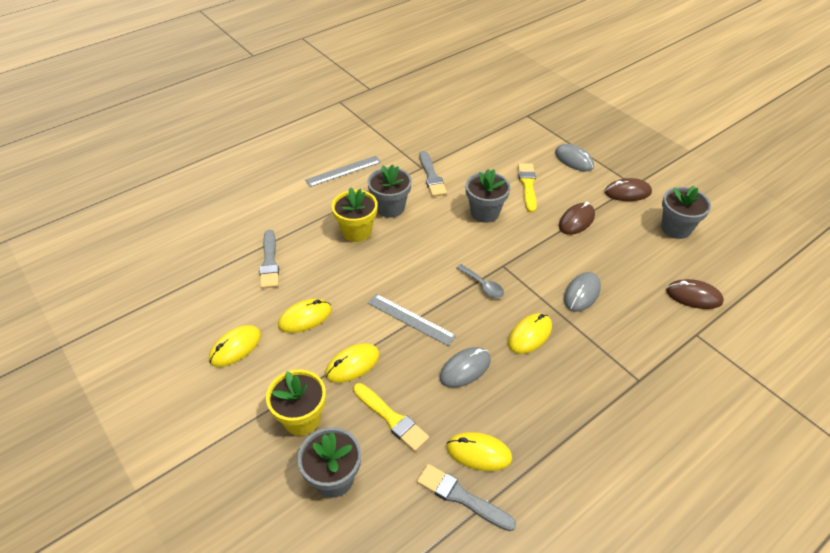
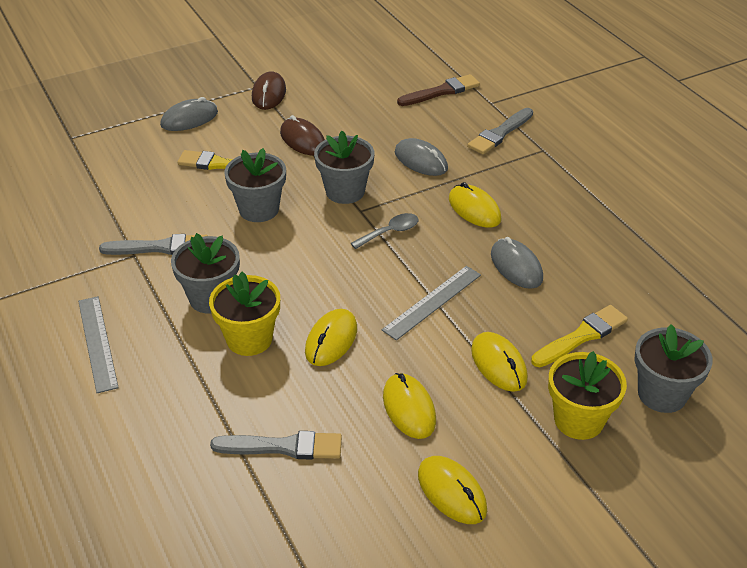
camera: 80 degrees left, 5 degrees down
grey brush [417,464,516,531] -> grey brush moved to [467,108,533,154]
yellow mouse [446,432,512,471] -> yellow mouse moved to [305,309,357,366]
grey flower pot [661,186,711,239] -> grey flower pot moved to [314,131,374,204]
brown mouse [666,279,724,309] -> brown brush [397,74,480,106]

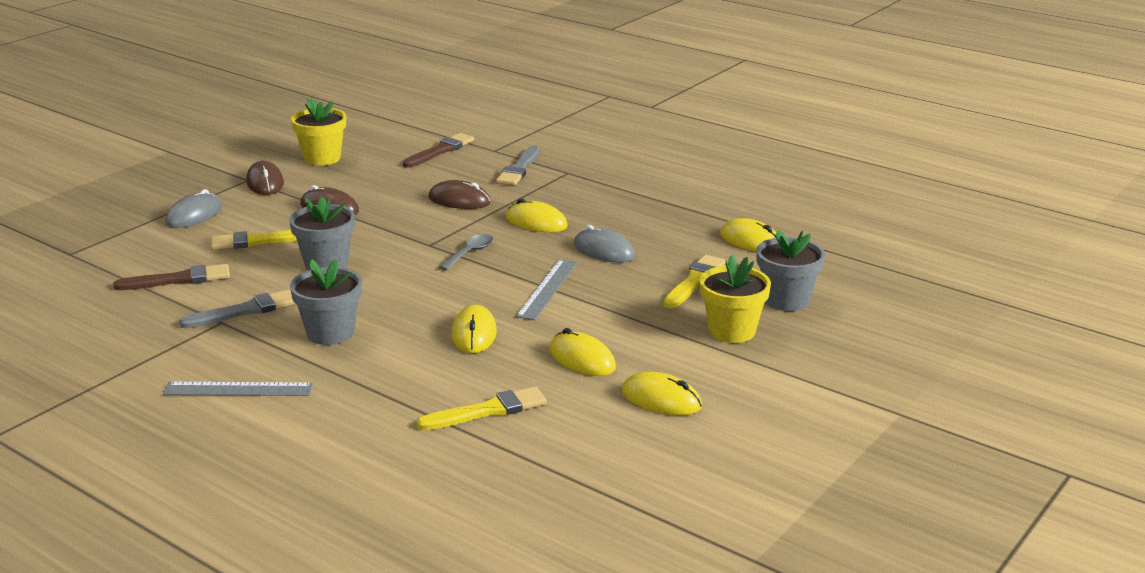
camera: 25 degrees left, 15 degrees down
grey ruler [78,296,119,393] -> grey ruler turned 45 degrees counterclockwise [163,382,313,396]
yellow flower pot [209,272,280,356] -> yellow flower pot moved to [291,98,346,166]
grey brush [210,431,342,459] -> yellow brush [417,386,547,430]
grey flower pot [314,131,374,204] -> none
grey mouse [395,138,448,176] -> brown mouse [428,180,491,209]
yellow mouse [471,332,528,392] -> yellow mouse moved to [720,218,777,252]
none -> brown brush [113,264,230,290]

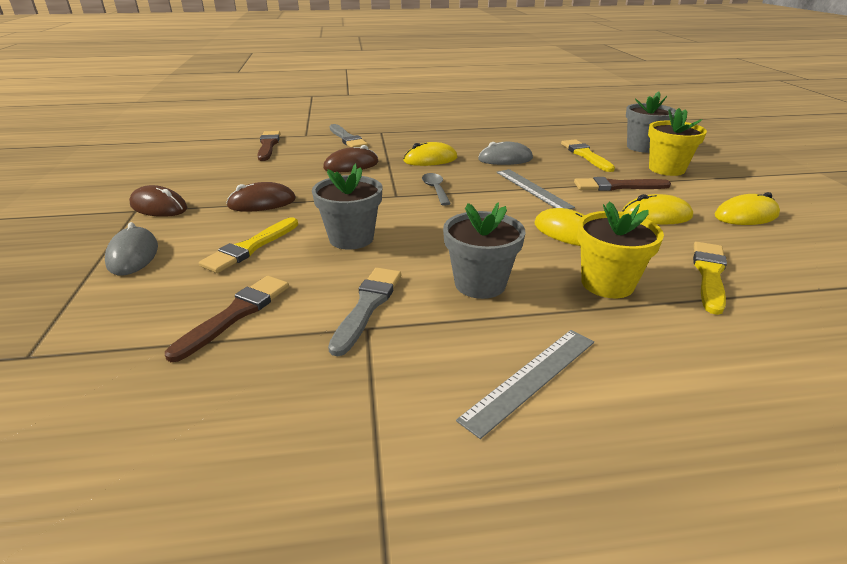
camera: 45 degrees left, 5 degrees up
yellow flower pot [291,98,346,166] -> yellow flower pot moved to [577,202,664,298]
yellow mouse [720,218,777,252] -> none
none -> brown brush [574,177,671,191]

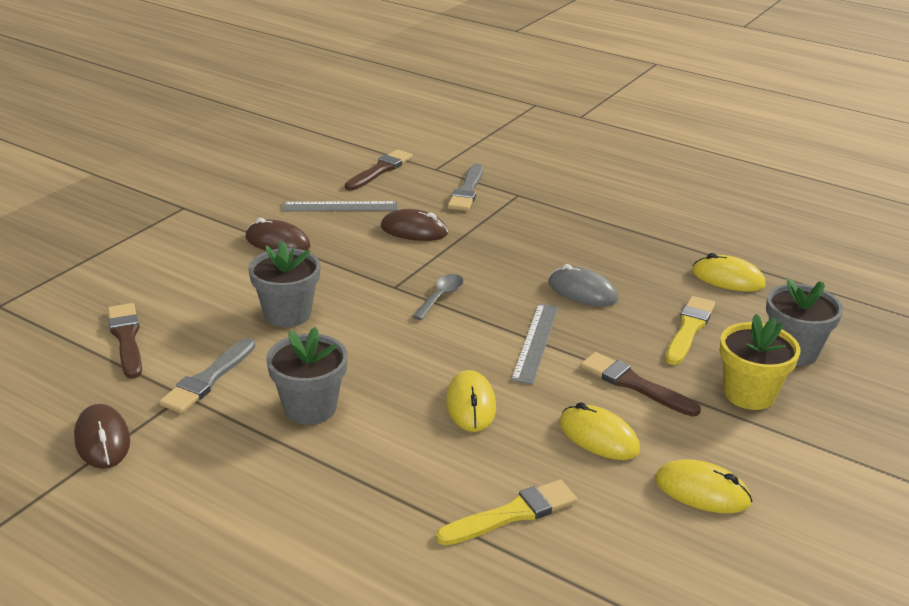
camera: 40 degrees right, 0 degrees up
grey mouse [105,222,158,275] -> none
brown mouse [129,185,187,217] -> brown mouse moved to [74,404,130,469]
brown brush [165,276,289,362] -> brown brush turned 90 degrees counterclockwise [107,303,142,379]
yellow brush [199,217,298,273] -> none
grey brush [328,268,401,356] -> grey brush turned 150 degrees clockwise [159,338,255,414]
yellow mouse [403,142,457,166] -> yellow mouse moved to [692,253,766,292]
grey ruler [456,330,594,439] -> grey ruler moved to [282,201,398,211]
yellow flower pot [577,202,664,298] -> none

